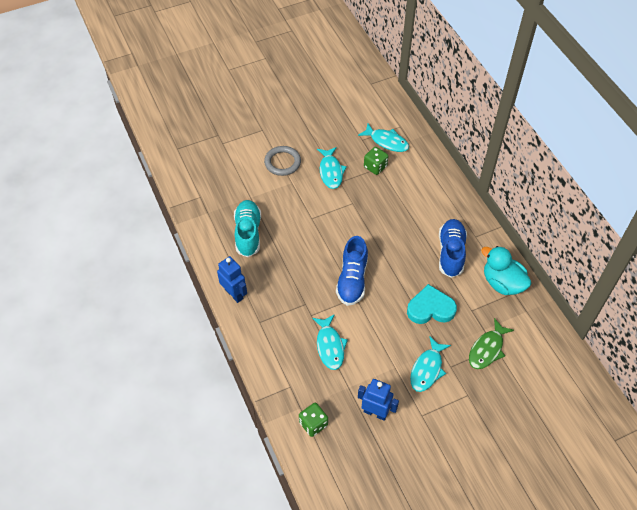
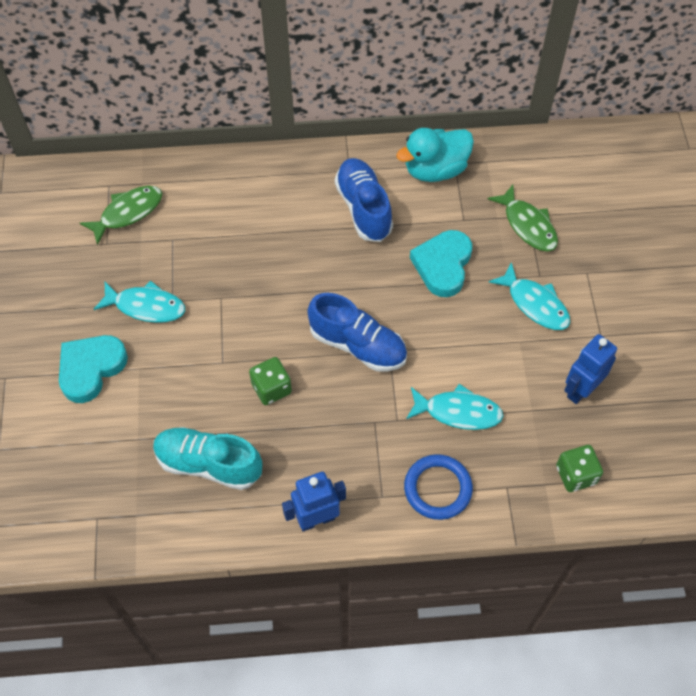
camera: 70 degrees left, 5 degrees up
grey ring [264,146,301,176] -> turquoise heart [59,335,128,403]
turquoise fish [358,124,409,152] -> green fish [80,186,162,245]
green dice [364,147,388,175] -> green dice moved to [249,357,292,405]
blue shoe [439,219,467,278] -> blue shoe turned 45 degrees clockwise [335,158,393,242]
none -> blue ring [404,454,473,520]

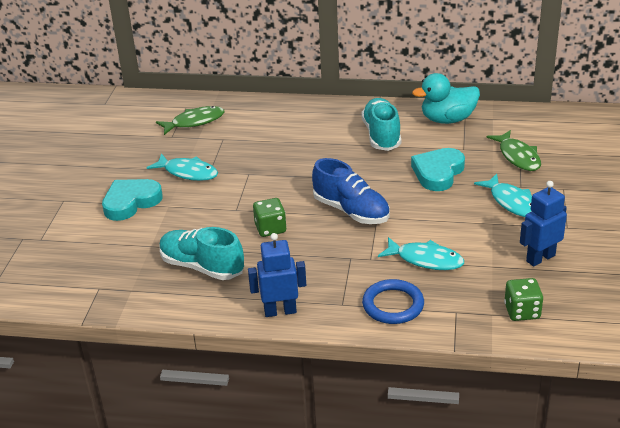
camera: 15 degrees right, 25 degrees down
blue shoe [335,158,393,242] -> turquoise shoe [361,98,401,151]

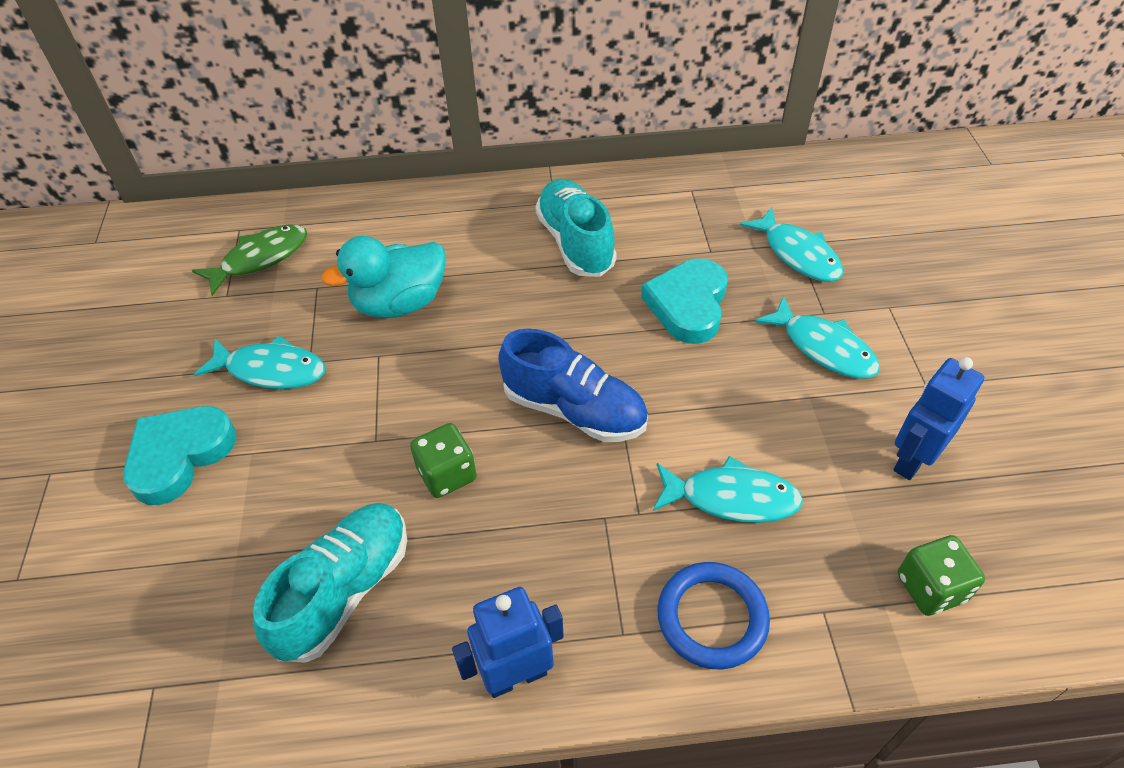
camera: 15 degrees left, 15 degrees up
turquoise shoe [160,227,244,280] -> turquoise shoe turned 105 degrees clockwise [253,503,407,663]
turquoise duck [412,73,480,124] -> turquoise duck moved to [321,236,446,318]
green fish [487,130,541,171] -> turquoise fish [740,207,843,282]

